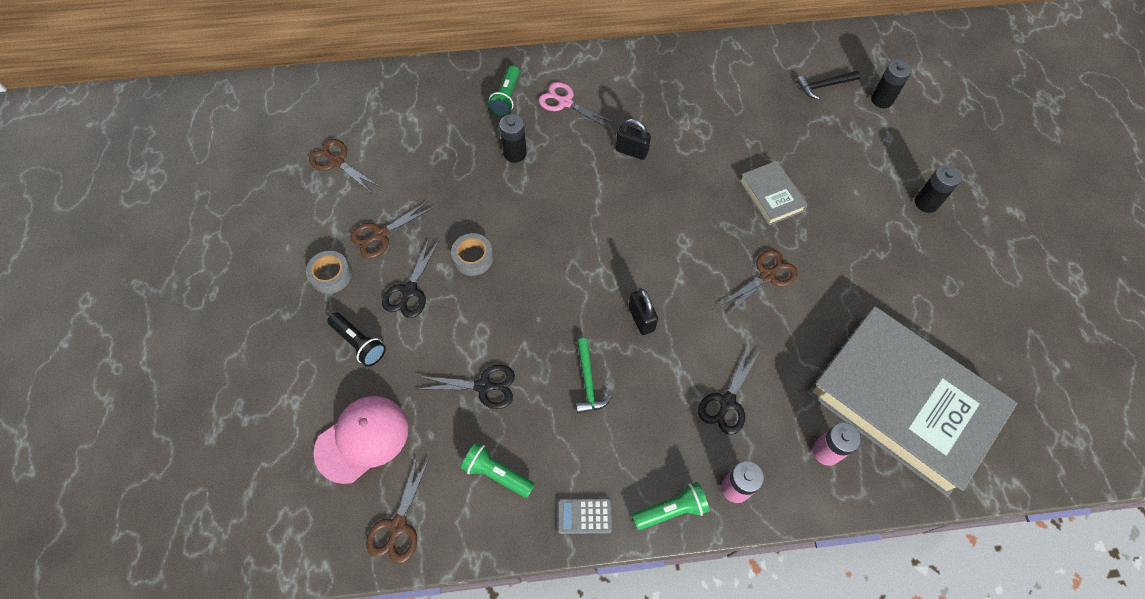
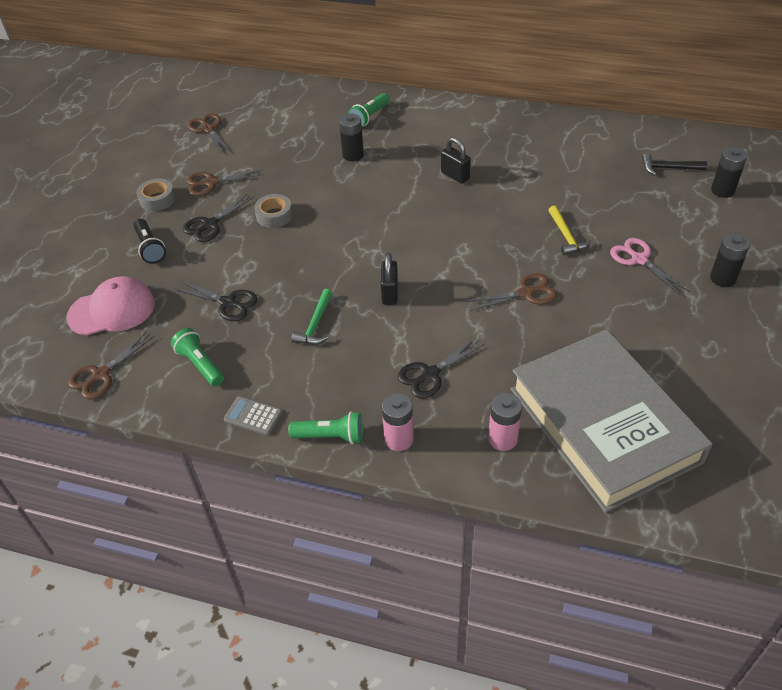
camera: 25 degrees right, 15 degrees down
pink scissors [539,82,614,129] -> pink scissors moved to [610,238,689,295]
grey book [739,161,808,225] -> yellow hammer [548,205,591,255]

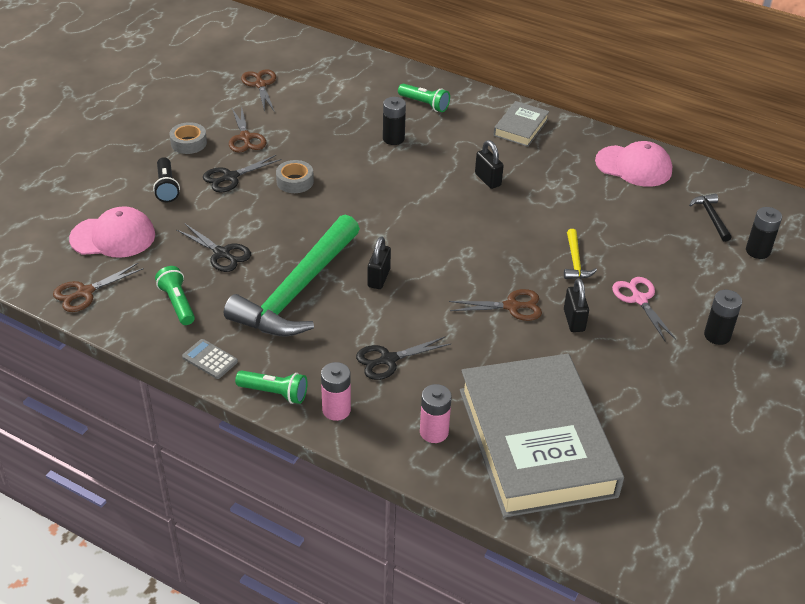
camera: 10 degrees right, 5 degrees down
brown scissors [186,169,265,196] -> brown scissors turned 105 degrees counterclockwise [229,105,266,153]
green hammer [291,289,333,345] -> green hammer [224,214,360,337], size x2.49
green flashlight [348,93,390,127] -> green flashlight turned 105 degrees counterclockwise [398,84,450,112]
black hammer [642,153,707,176] -> black hammer turned 60 degrees clockwise [689,194,732,242]
none -> grey book [494,101,549,147]
none -> black padlock [564,278,589,332]
none -> pink cap [595,141,672,187]

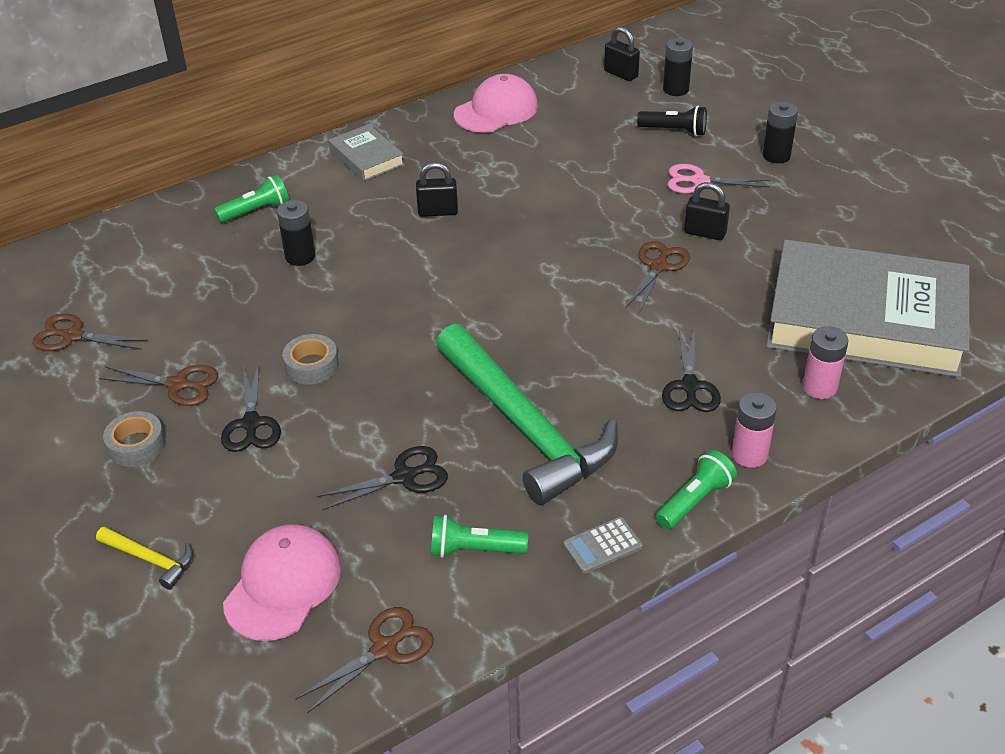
camera: 60 degrees left, 0 degrees up
brown scissors [53,263,144,312] -> brown scissors turned 120 degrees counterclockwise [295,607,434,714]
black flashlight [153,157,180,202] -> black flashlight moved to [637,106,707,136]
black padlock [368,236,391,289] -> black padlock moved to [604,26,640,81]
yellow hammer [564,229,597,279] -> yellow hammer moved to [96,527,193,590]
black hammer [689,194,732,242] -> none

